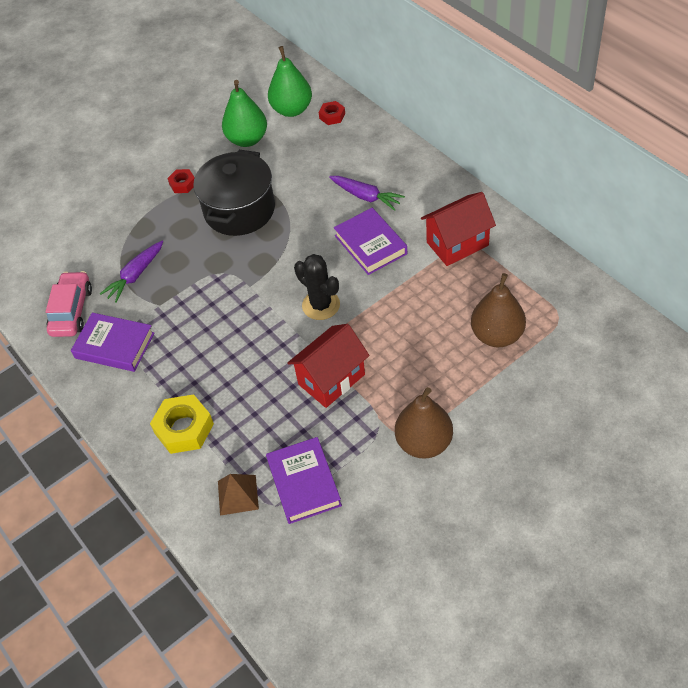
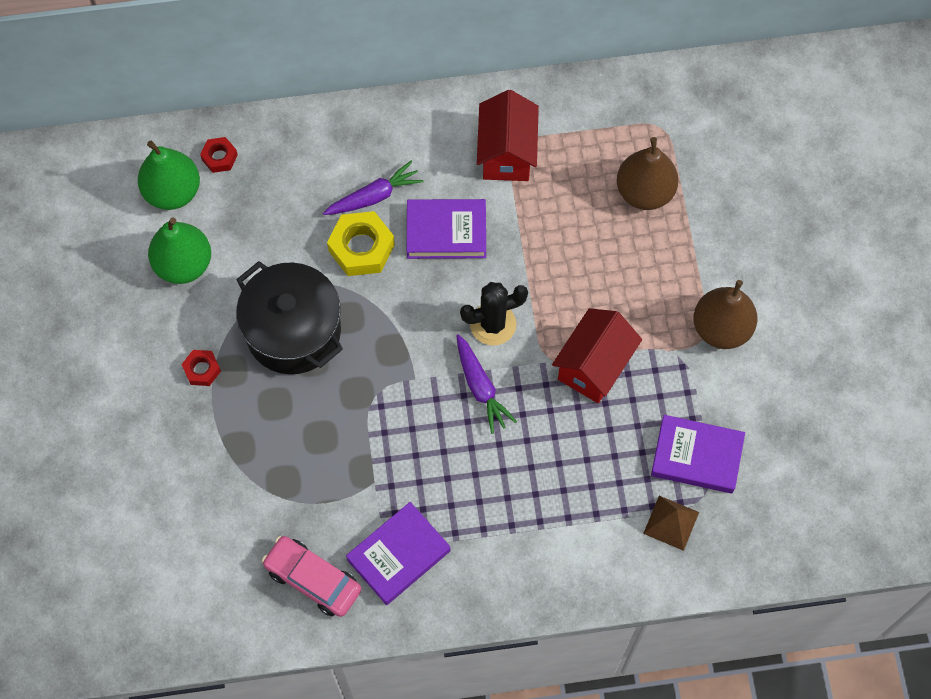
camera: 65 degrees left, 15 degrees up
purple carrot [100,241,163,303] -> purple carrot moved to [456,334,517,434]
yellow nut [150,394,214,454] -> yellow nut moved to [327,211,395,276]
red house [288,324,369,408] -> red house turned 45 degrees clockwise [552,308,642,403]

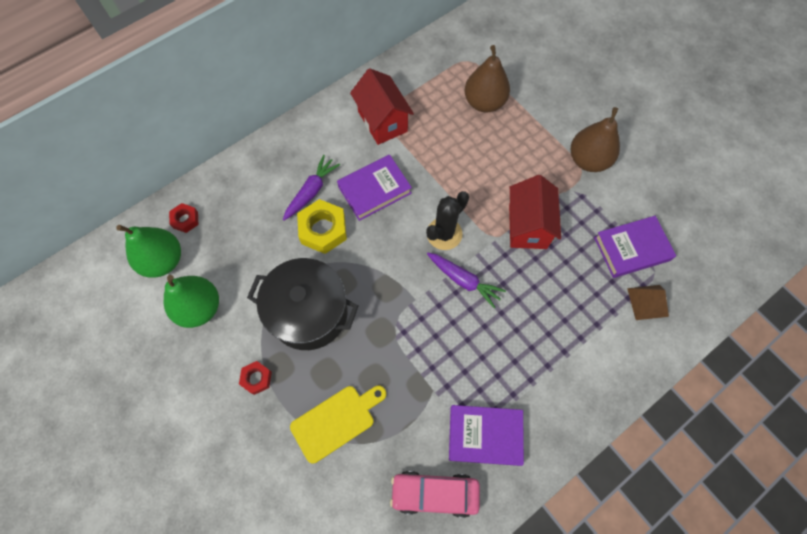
camera: 30 degrees left, 0 degrees up
purple book [346,502,450,605] -> purple book turned 75 degrees clockwise [449,405,524,466]
none -> yellow cutting board [290,386,386,463]

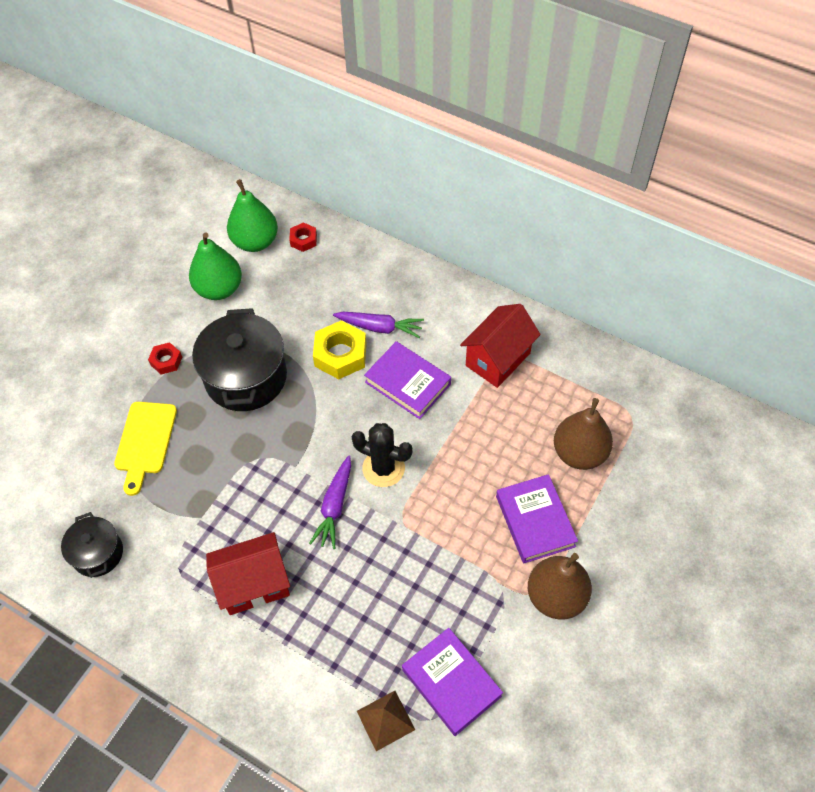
camera: 70 degrees right, 10 degrees down
yellow cutting board [290,386,386,463] -> yellow cutting board turned 60 degrees clockwise [114,402,177,496]
pink car [390,471,480,518] -> black pot [61,512,123,578]
purple book [449,405,524,466] -> purple book moved to [496,474,578,563]
red house [509,175,561,249] -> red house moved to [206,532,290,615]

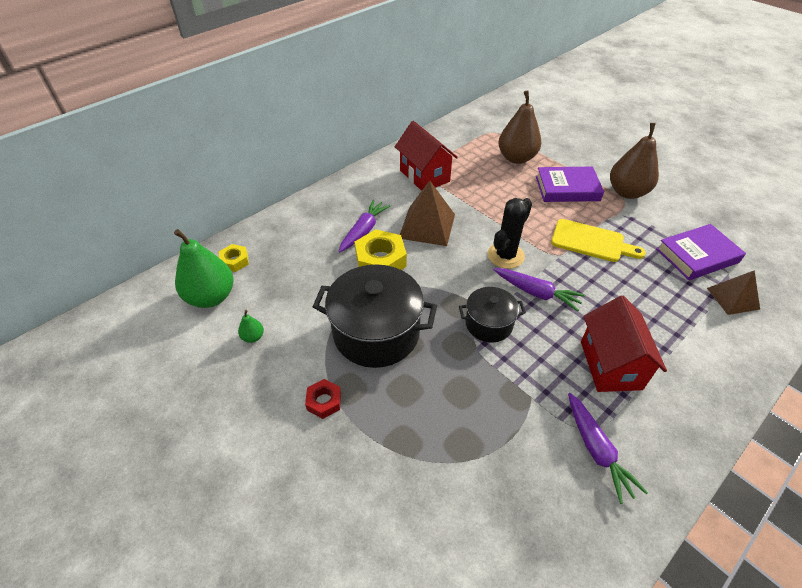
camera: 75 degrees left, 10 degrees down
black pot [61,512,123,578] -> black pot moved to [459,287,526,342]
yellow cutting board [114,402,177,496] -> yellow cutting board moved to [551,219,646,262]
green pear [189,232,242,300] -> green pear [238,310,264,343], size x0.43
red nut [289,222,317,252] -> yellow nut [219,244,249,272]
purple book [364,341,451,419] -> brown pyramid [400,181,455,246]
none -> purple carrot [568,393,648,504]

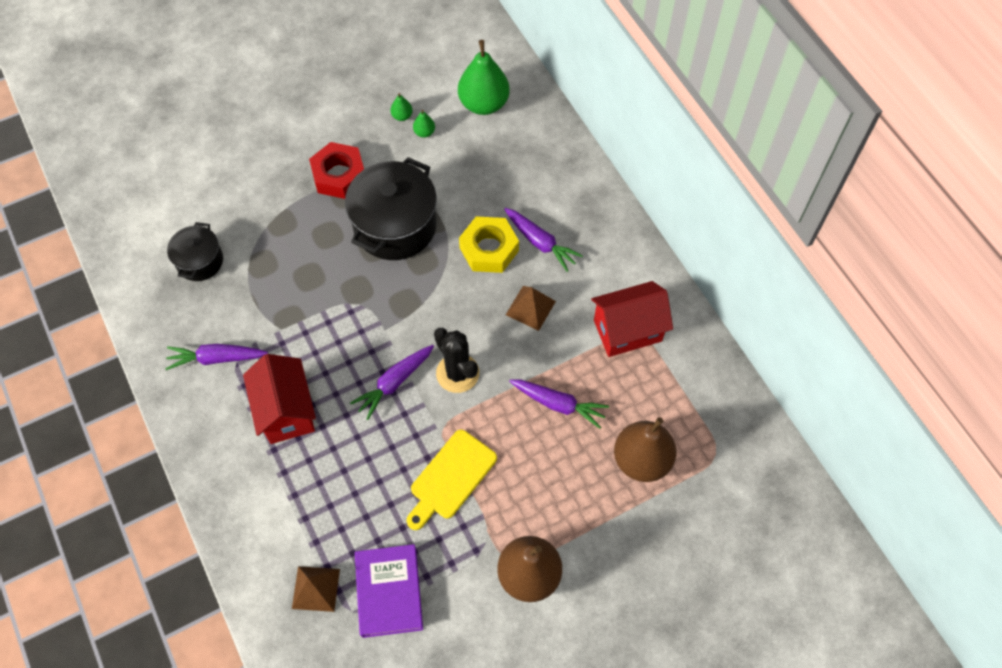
camera: 105 degrees right, 15 degrees up
yellow nut [219,244,249,272] -> none
red nut [305,379,341,419] -> red nut [309,142,364,199], size x1.80
brown pyramid [400,181,455,246] -> brown pyramid [506,286,556,331], size x0.65
black pot [459,287,526,342] -> black pot moved to [167,222,223,281]
purple book [536,167,604,202] -> none
red house [581,296,667,392] -> red house turned 60 degrees clockwise [243,354,316,444]
none -> green pear [390,93,413,121]
none -> purple carrot [509,379,609,429]

